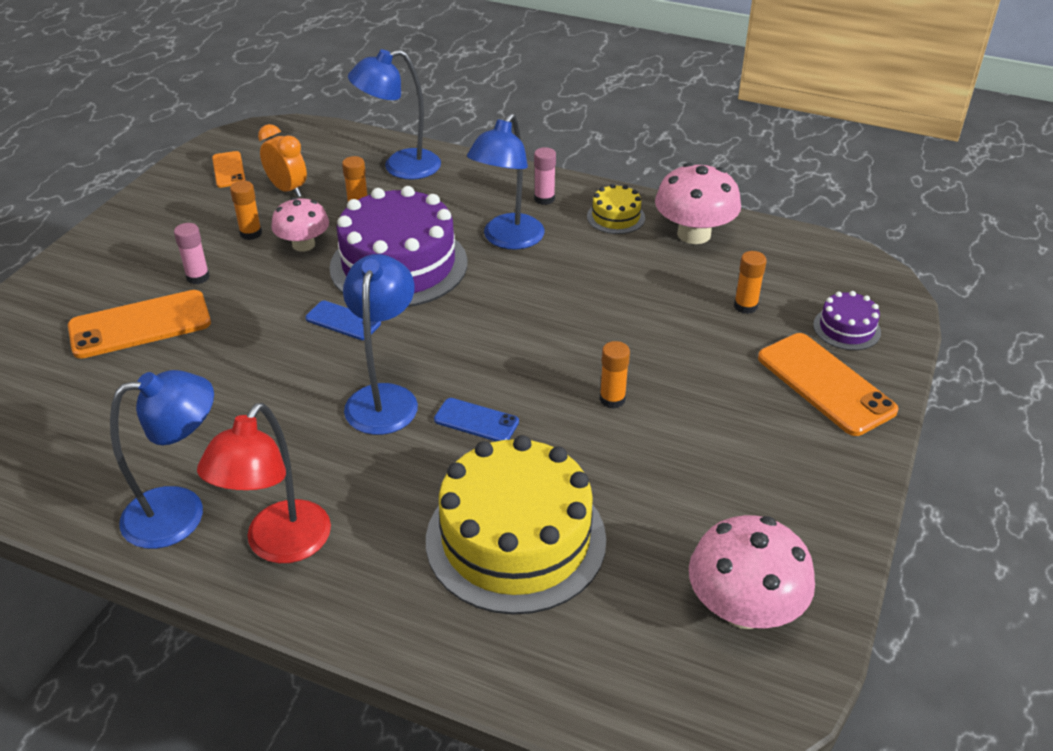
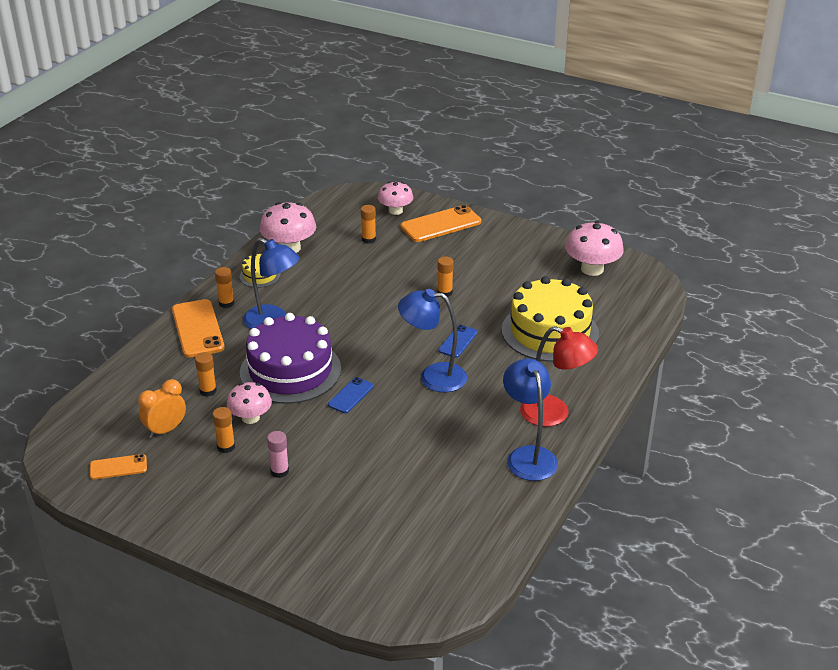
camera: 85 degrees left, 5 degrees down
orange phone [68,290,211,359] -> orange phone moved to [172,299,225,358]
blue lamp [348,49,441,179] -> none
pink glue stick [534,147,556,205] -> orange glue stick [215,267,234,308]
purple cake [813,291,881,350] -> pink mushroom [378,182,413,215]

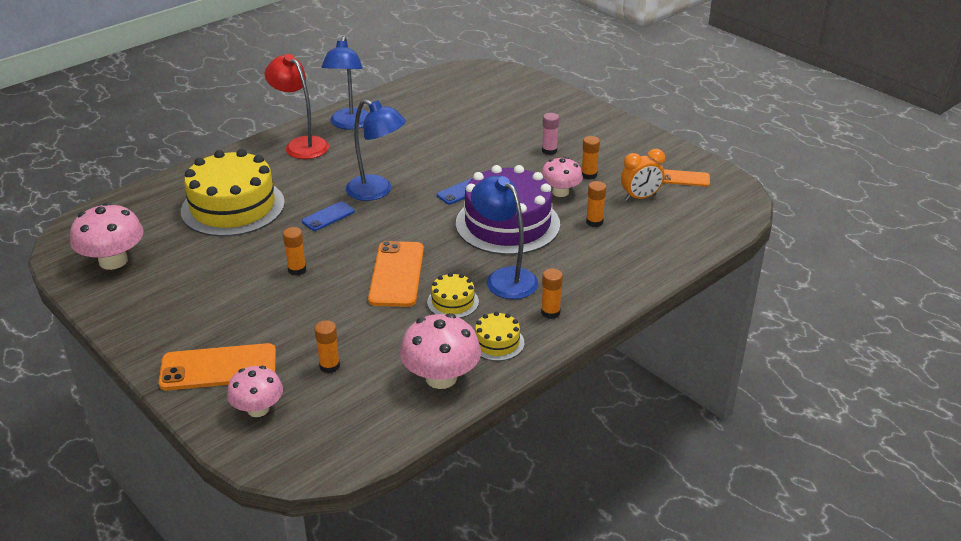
camera: 160 degrees left, 0 degrees up
orange phone [172,299,225,358] -> orange phone moved to [368,241,424,307]
none -> yellow cake [427,273,479,318]

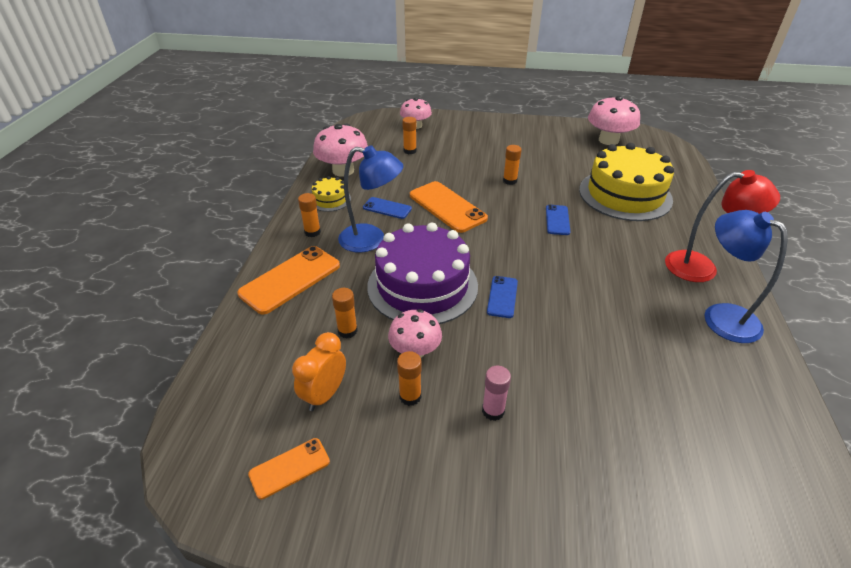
camera: 140 degrees right, 5 degrees up
orange phone [159,343,276,391] -> orange phone moved to [237,246,340,315]
blue lamp [346,99,406,201] -> none
yellow cake [427,273,479,318] -> blue phone [363,197,412,219]

